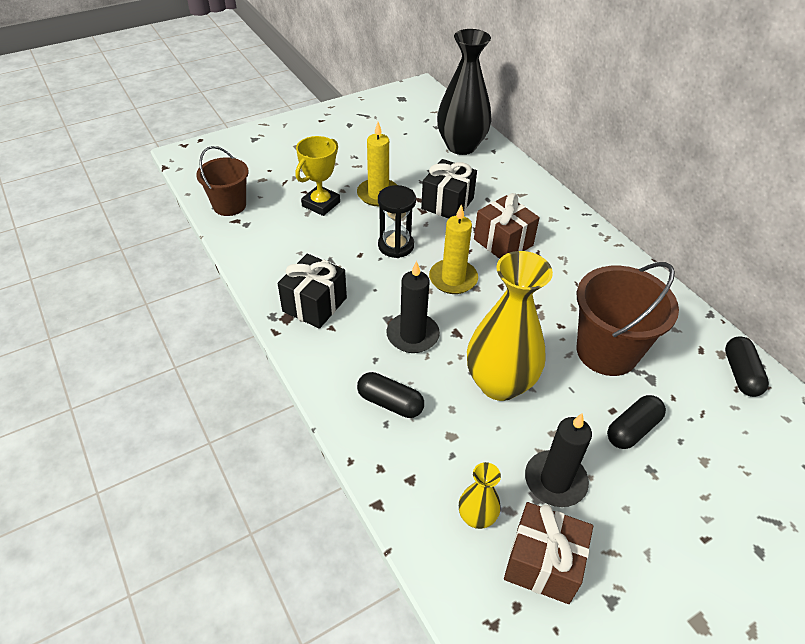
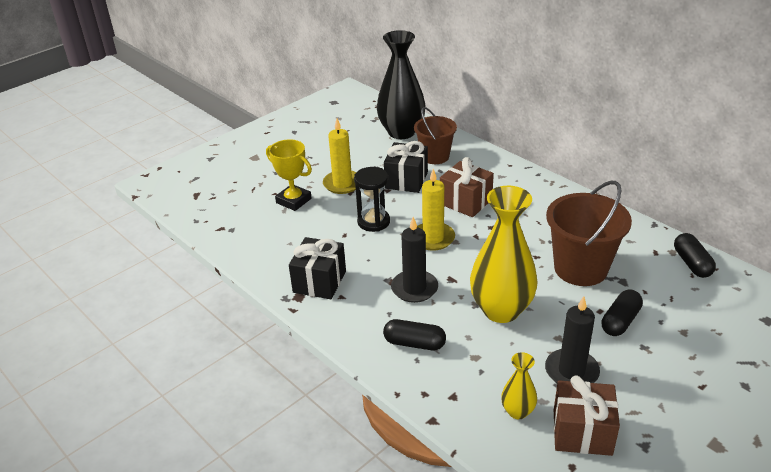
camera: 10 degrees left, 10 degrees down
brown bucket [196,146,249,216] -> brown bucket moved to [414,107,457,164]
yellow trophy [295,136,340,216] -> yellow trophy turned 75 degrees counterclockwise [266,139,312,211]

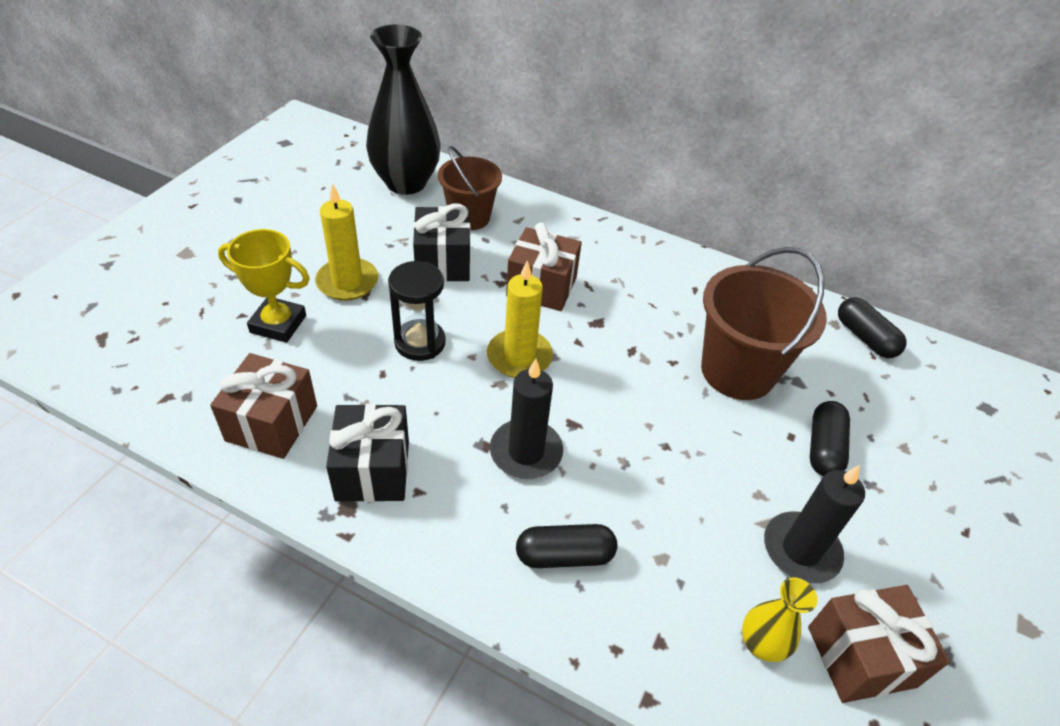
camera: 25 degrees left, 10 degrees up
yellow vase [470,186,538,323] -> none
none -> brown gift [210,353,317,459]

